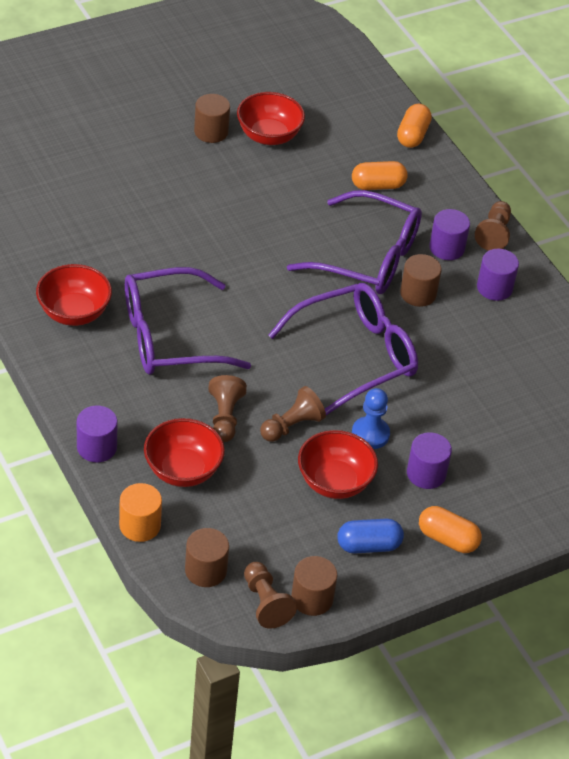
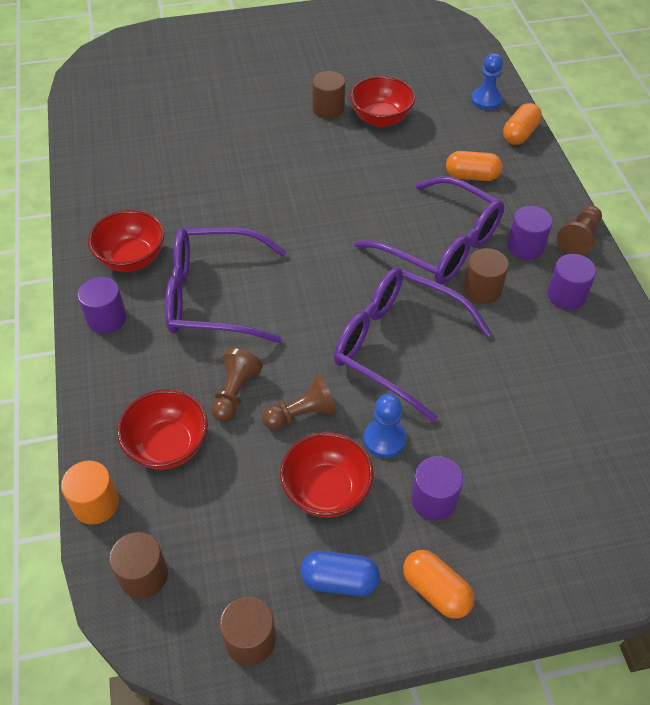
camera: 20 degrees right, 5 degrees up
purple cylinder [77,406,118,462] -> purple cylinder moved to [78,277,126,334]
brown pawn [244,562,297,629] -> none
purple glasses [268,283,418,415] -> purple glasses turned 135 degrees counterclockwise [334,267,492,422]
none -> blue pawn [471,53,503,110]

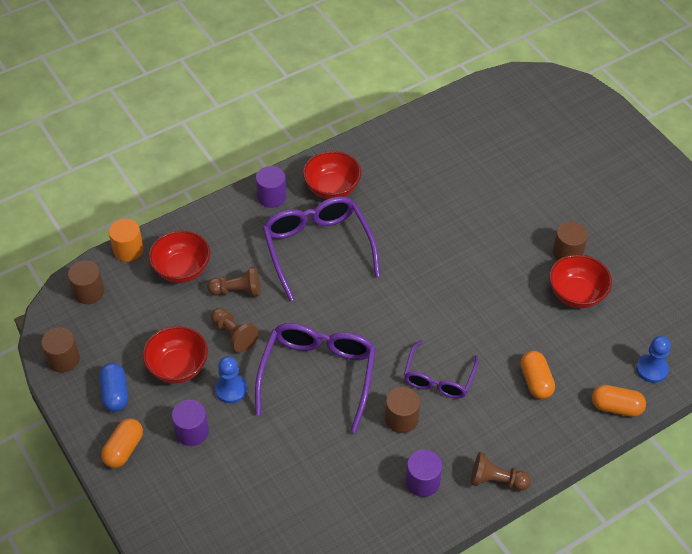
camera: 70 degrees right, 0 degrees up
purple glasses [354,176,504,285] -> purple glasses [404,340,478,399], size x0.61
purple cylinder [507,206,552,260] -> none

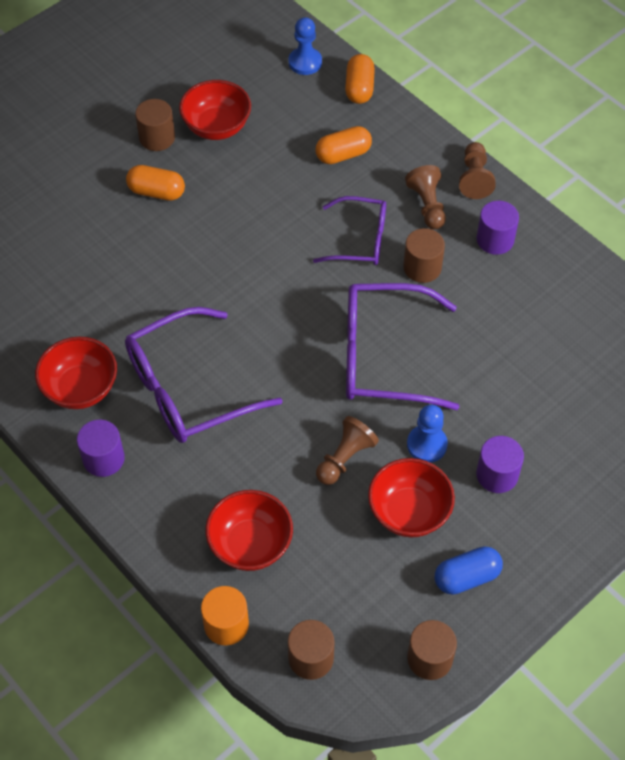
camera: 100 degrees left, 5 degrees up
orange capsule [101,418,143,468] -> orange capsule moved to [126,165,185,201]
brown pawn [207,266,261,297] -> brown pawn moved to [405,165,446,229]

